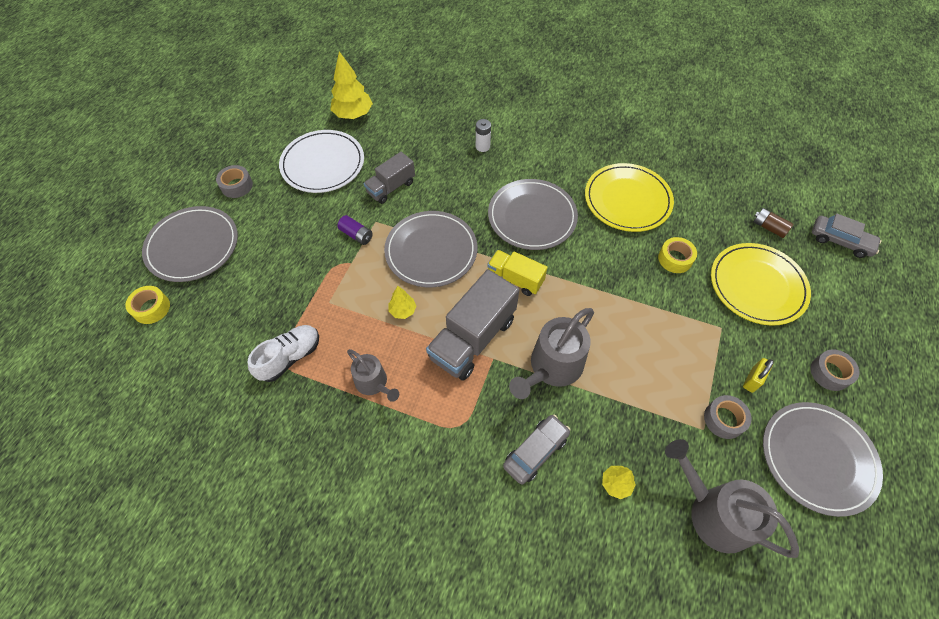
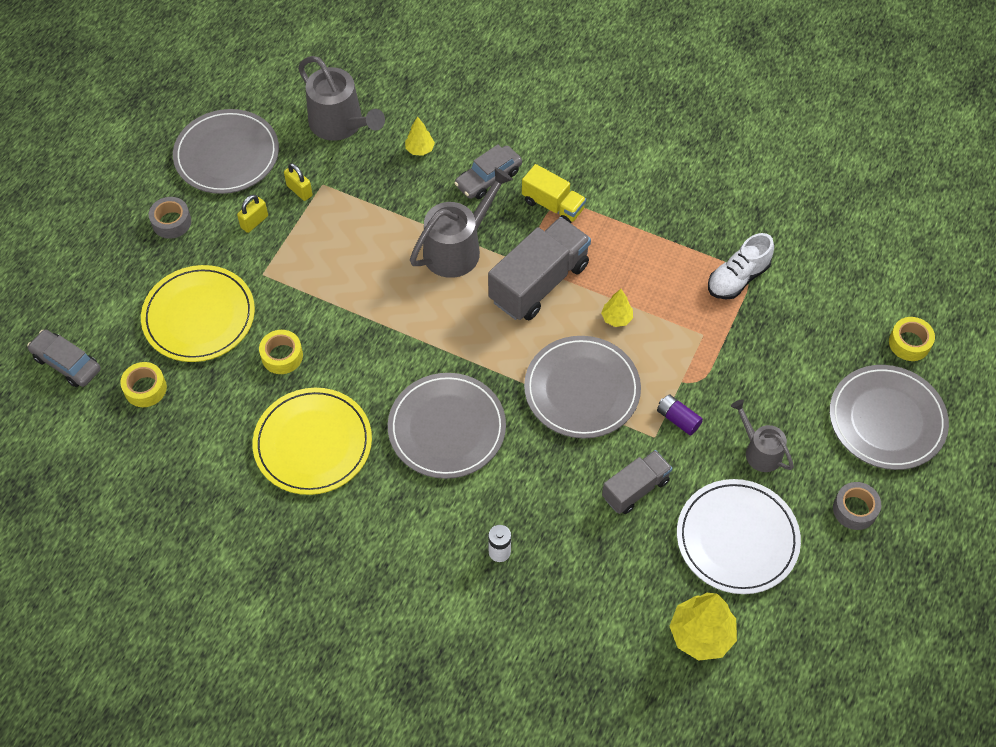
camera: 175 degrees left, 0 degrees up
grey watering can [347,349,399,402] -> grey watering can moved to [731,399,794,472]
yellow truck [487,250,548,296] -> yellow truck moved to [522,164,586,223]
grey tape [704,395,752,439] -> yellow padlock [284,163,313,201]
brown battery [753,208,794,238] -> yellow tape [120,362,167,407]

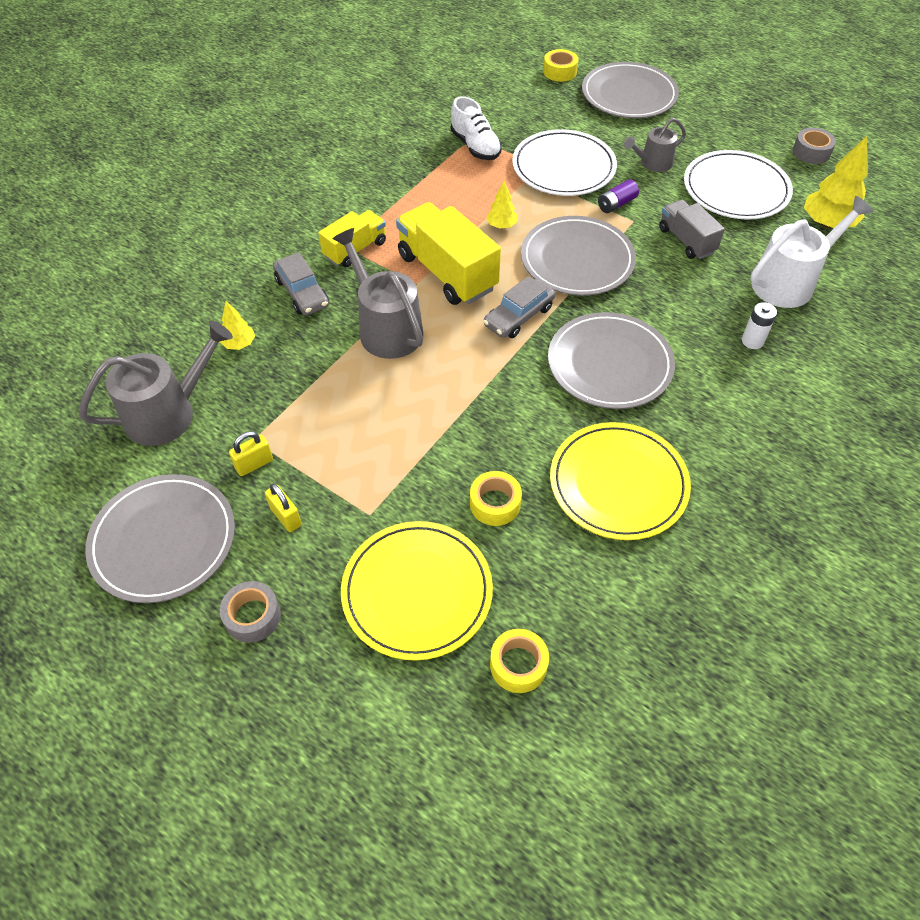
camera: 80 degrees left, 5 degrees down
grey car [27,330,101,387] -> grey car moved to [483,276,555,338]
grey truck [488,217,591,320] -> yellow truck [396,202,501,305]
grey tape [833,482,881,530] -> grey tape moved to [793,128,836,164]
none -> white plate [512,129,617,196]
none -> white watering can [750,196,873,308]

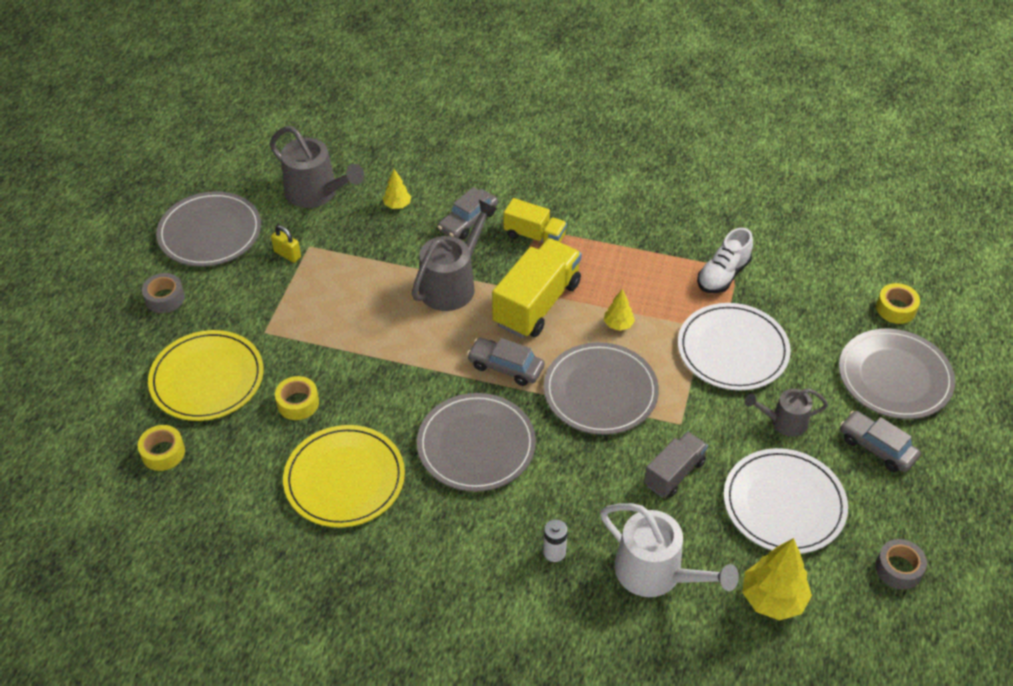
camera: 70 degrees right, 5 degrees down
yellow padlock [265,483,302,532] -> none
purple battery [598,179,639,213] -> none
grey watering can [624,118,686,172] -> grey watering can turned 45 degrees counterclockwise [745,388,828,437]
none -> grey car [840,411,921,472]

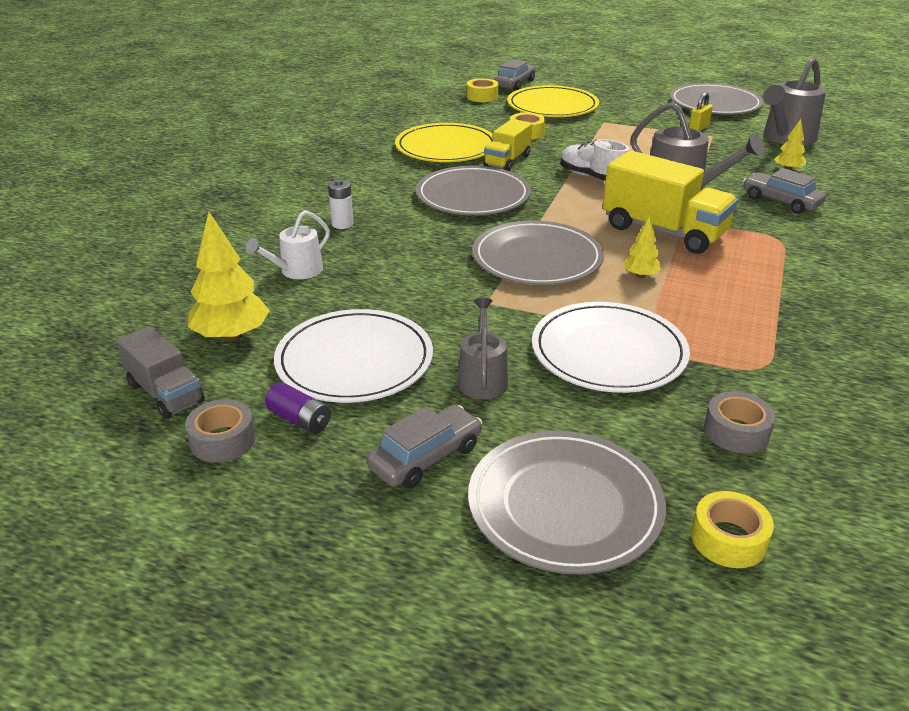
camera: 95 degrees right, 15 degrees down
grey tape [142,273,185,313] -> grey tape moved to [704,391,776,453]
grey car [467,338,544,386] -> grey car moved to [494,59,536,91]
yellow truck [504,198,567,243] -> yellow truck moved to [483,119,532,171]
white watering can [600,503,739,597] -> white watering can [246,210,330,279], size x0.60
grey truck [644,431,708,498] -> grey truck moved to [116,326,205,419]
white shoe [697,228,753,293] -> white shoe moved to [561,139,630,181]
none -> purple battery [265,382,331,434]

